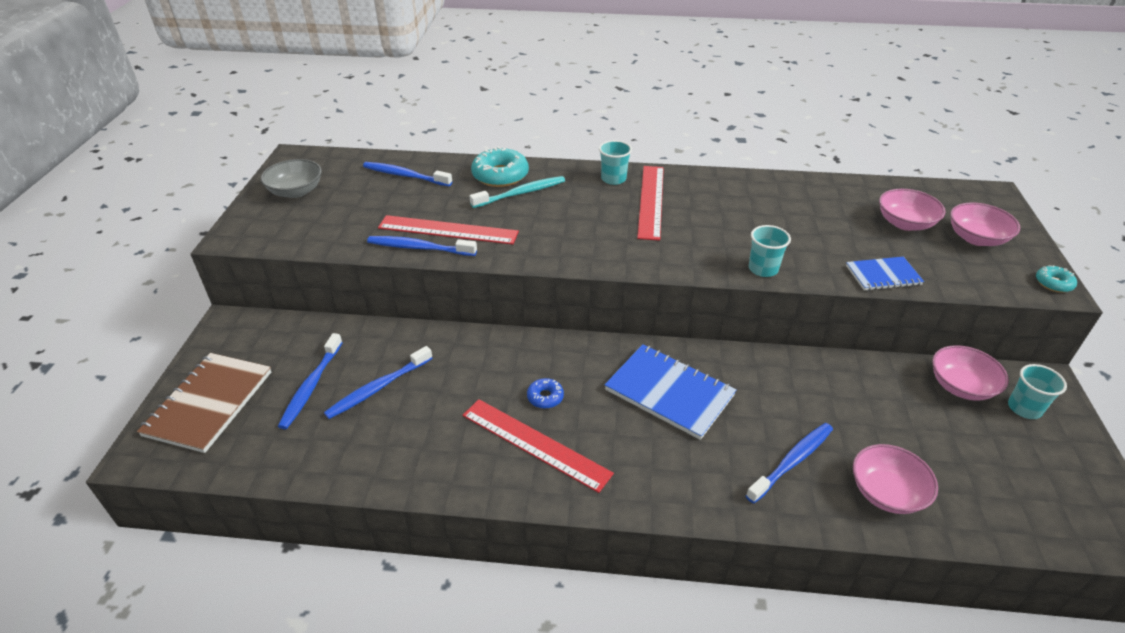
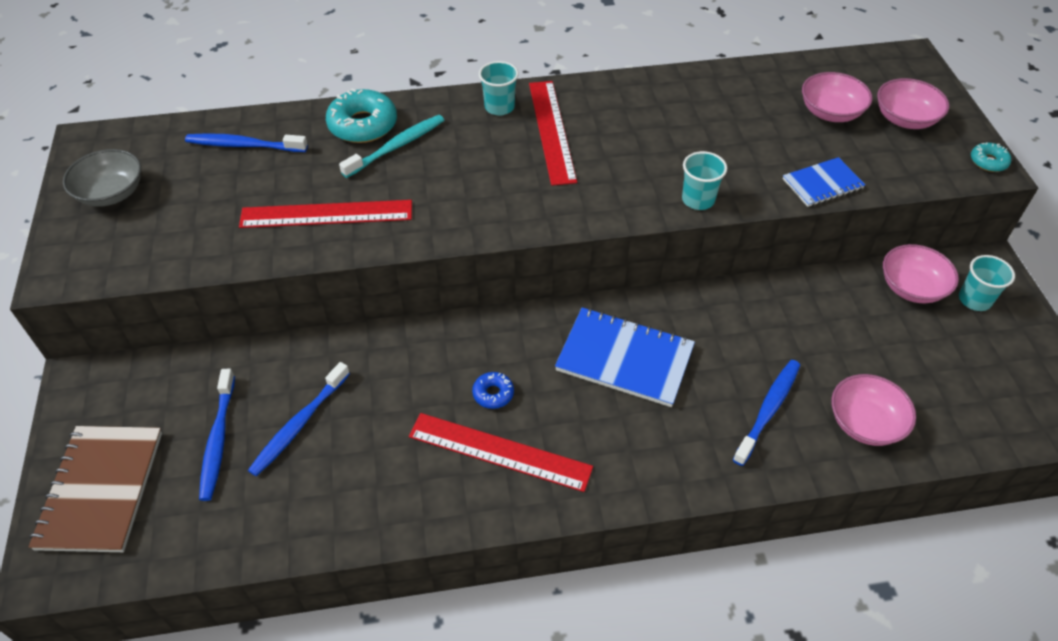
camera: 15 degrees left, 10 degrees up
blue toothbrush [367,236,477,256] -> none

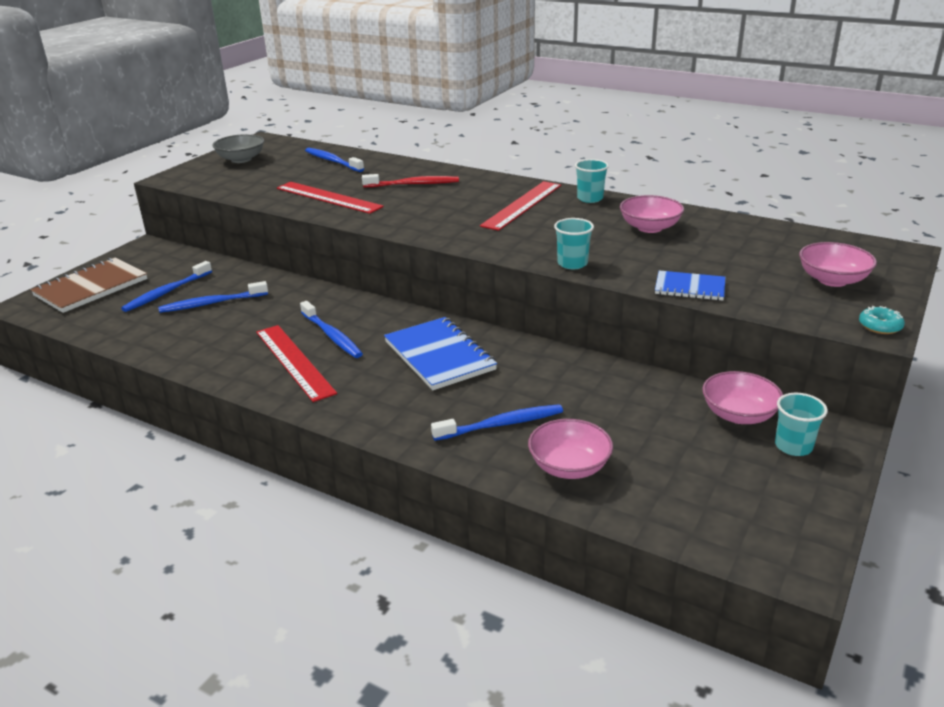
camera: 40 degrees right, 20 degrees down
turquoise donut [326,89,397,143] -> none
turquoise toothbrush [339,115,444,178] -> red toothbrush [362,174,459,187]
blue donut [472,372,514,409] -> blue toothbrush [300,301,363,358]
turquoise cup [479,61,519,115] -> turquoise cup moved to [575,159,609,203]
pink bowl [802,72,873,122] -> pink bowl moved to [620,195,684,233]

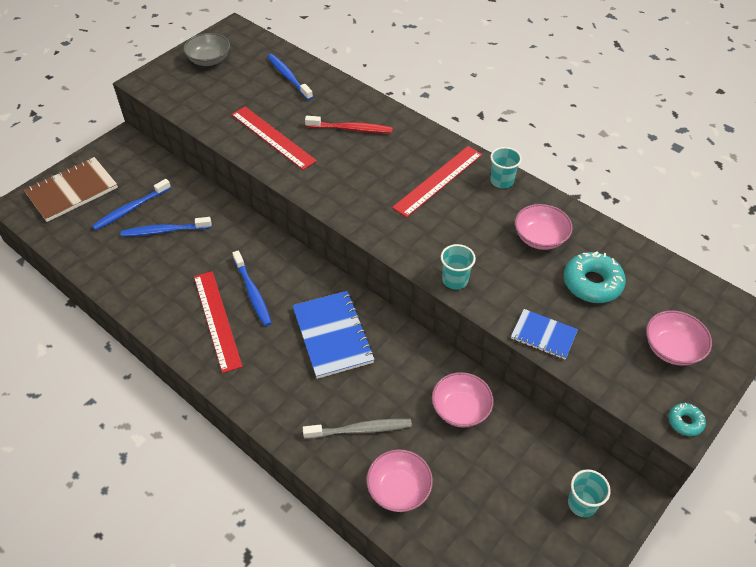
camera: 10 degrees right, 20 degrees up
blue toothbrush [431,404,563,441] -> grey toothbrush [303,419,412,439]
pink bowl [702,371,783,424] -> pink bowl moved to [432,372,494,428]
none -> turquoise donut [564,251,626,303]

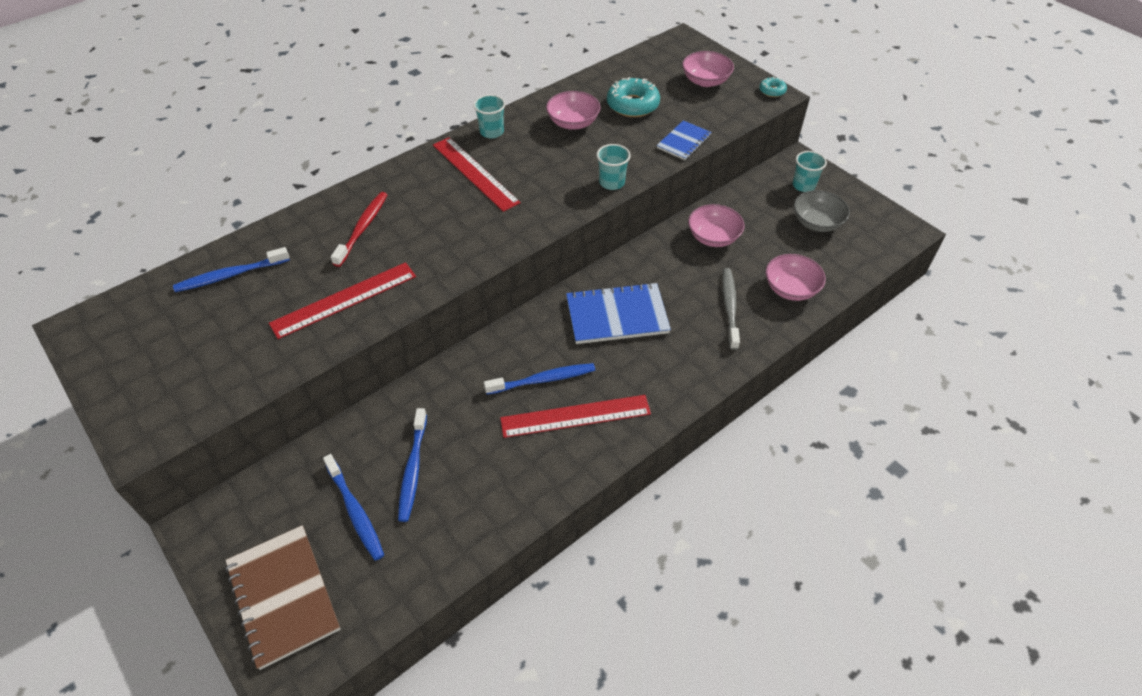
camera: 80 degrees left, 0 degrees up
grey bowl [183,33,230,66] -> grey bowl moved to [794,190,850,232]

